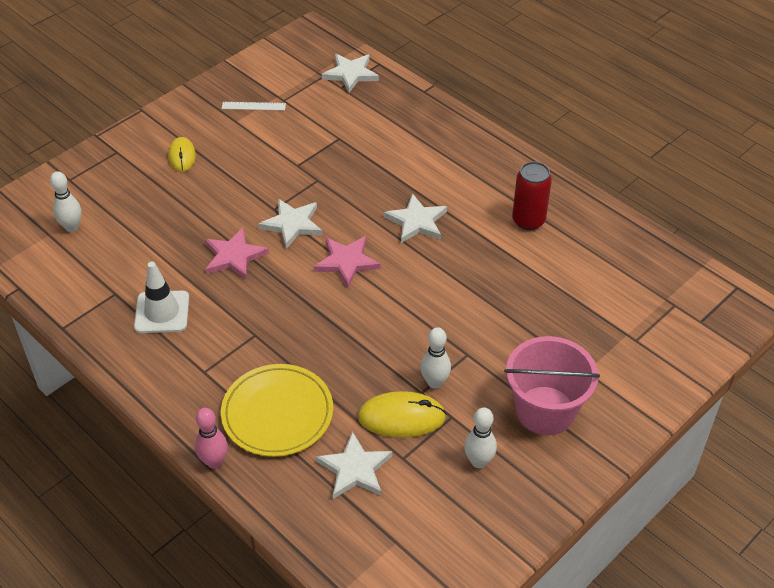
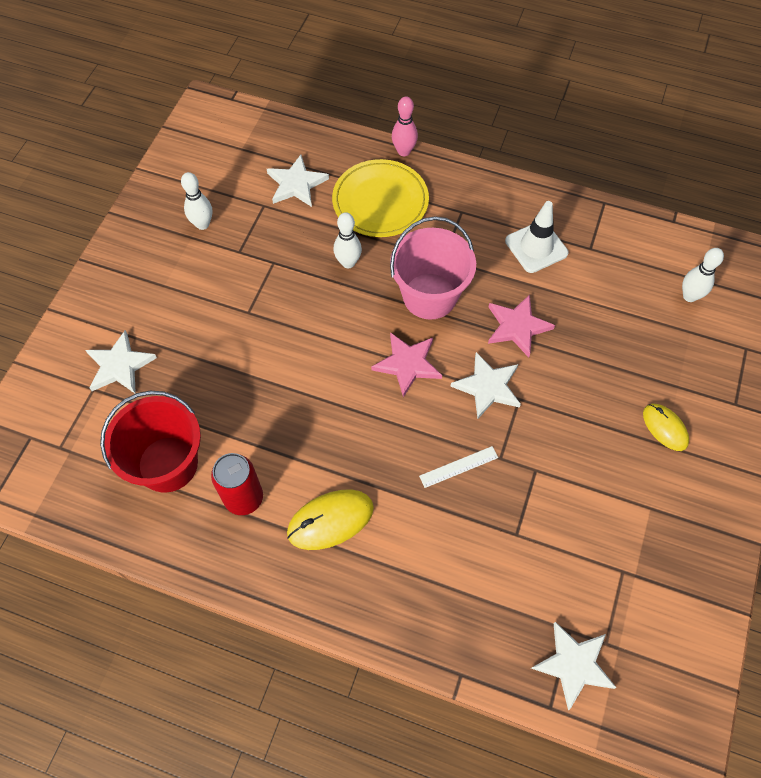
camera: 155 degrees right, 15 degrees up
white ruler [222,102,286,110] -> white ruler moved to [419,446,498,488]
yellow mouse [358,391,446,438] -> yellow mouse moved to [287,489,374,550]
white star [384,193,447,243] -> white star moved to [86,330,157,394]
white bowling pin [420,327,451,389] -> white bowling pin moved to [333,212,362,268]
pink bucket [504,336,600,435] -> pink bucket moved to [390,217,476,319]
none -> red bucket [100,391,201,493]

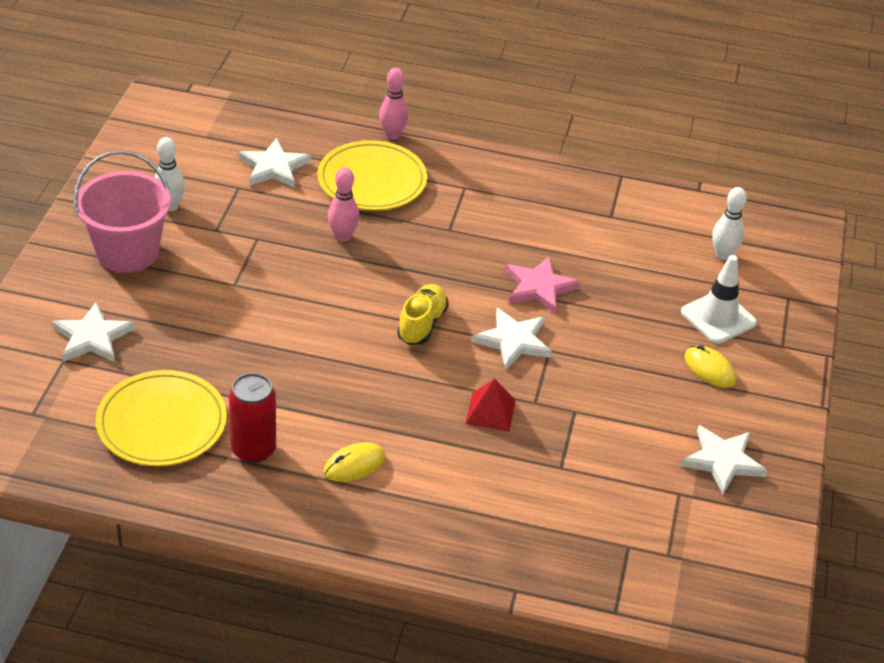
camera: 10 degrees left, 20 degrees down
red bucket [100,391,201,493] -> yellow plate [96,370,227,466]
yellow mouse [287,489,374,550] -> yellow mouse [323,442,385,482], size x0.66
white bowling pin [333,212,362,268] -> pink bowling pin [328,167,360,242]
pink star [371,332,442,397] -> yellow shoe [397,284,449,345]
pink bucket [390,217,476,319] -> pink bucket moved to [74,150,171,273]
white ruler [419,446,498,488] -> red pyramid [465,379,516,431]
white traffic cone [505,201,568,273] -> white traffic cone moved to [681,255,757,344]
white star [531,622,617,710] -> white star moved to [681,425,767,494]

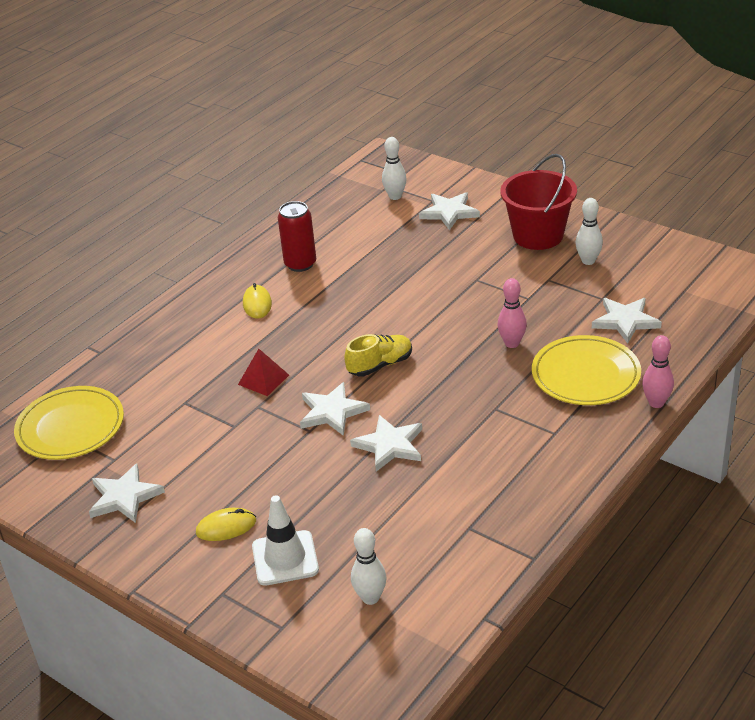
camera: 120 degrees right, 5 degrees down
pink bucket [74,150,171,273] -> red bucket [500,154,577,250]
yellow plate [96,370,227,466] -> yellow plate moved to [14,386,124,460]
yellow shoe [397,284,449,345] -> yellow shoe turned 75 degrees counterclockwise [344,334,412,376]
pink star [505,256,581,314] -> white star [350,415,422,472]
none -> white bowling pin [382,137,407,200]

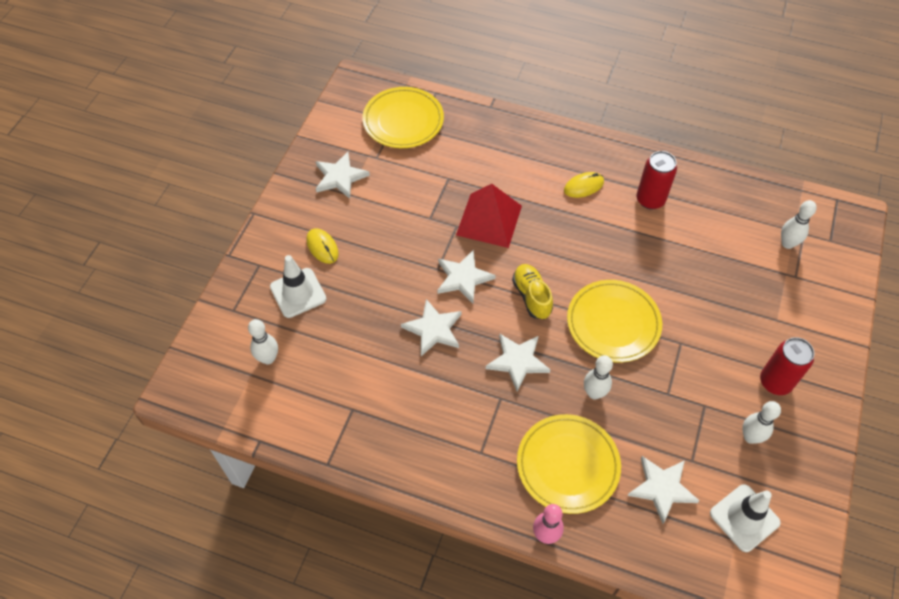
camera: 70 degrees right, 20 degrees up
red pyramid [238,349,289,396] -> red pyramid [456,184,522,248], size x1.76
yellow shoe [344,334,412,376] -> yellow shoe turned 150 degrees counterclockwise [512,264,553,319]
white star [419,192,480,230] -> white star moved to [486,334,550,391]
pink bowling pin [497,278,527,348] -> white bowling pin [584,355,613,399]
red bucket [500,154,577,250] -> red can [760,337,814,395]
none -> yellow plate [567,280,662,362]
none -> white traffic cone [710,484,781,552]

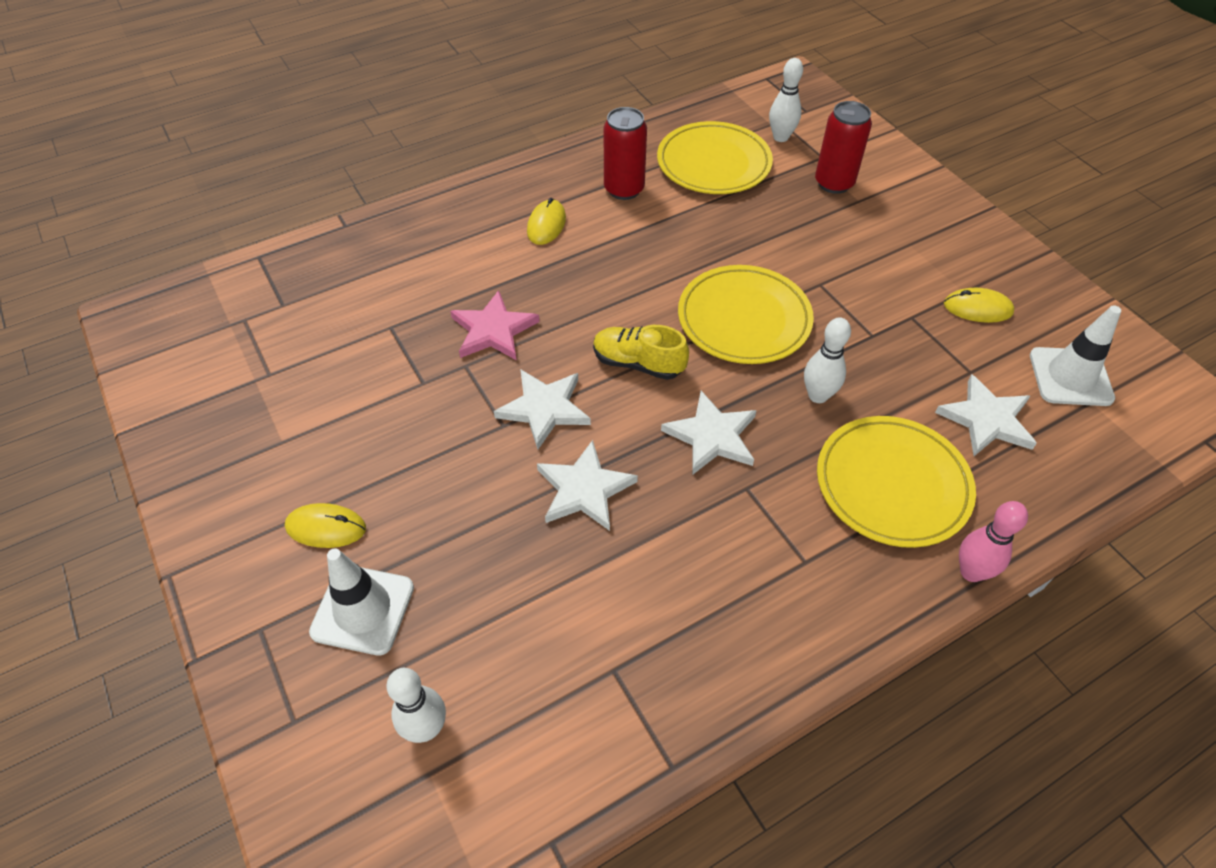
camera: 50 degrees left, 5 degrees down
white star [316,152,370,199] -> none
yellow plate [362,87,444,148] -> yellow plate moved to [657,121,773,194]
red pyramid [456,184,522,248] -> pink star [450,290,540,360]
white bowling pin [742,401,781,444] -> yellow mouse [944,288,1015,323]
red can [760,337,814,395] -> red can moved to [815,101,872,194]

